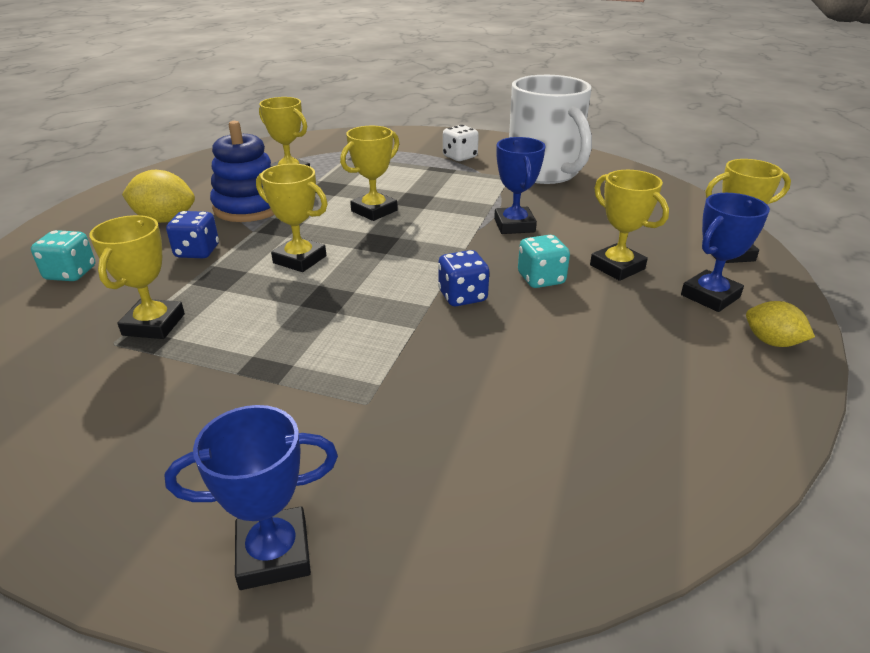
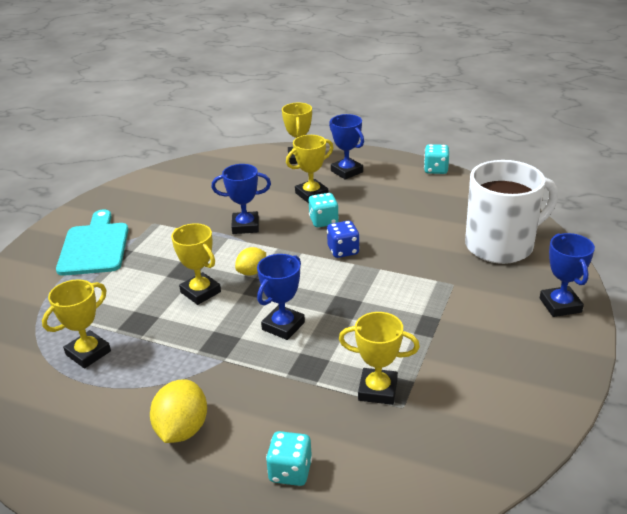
camera: 85 degrees left, 0 degrees up
blue dice [166,211,219,258] -> none
blue stacking toy [210,121,274,222] -> none
yellow trophy [256,164,328,272] -> blue trophy [257,254,305,340]
white dice [443,125,479,161] -> turquoise cutting board [56,210,128,276]
white mug [509,75,592,184] -> white mug moved to [465,160,558,264]
yellow lemon [746,301,815,347] -> yellow lemon moved to [235,247,266,275]
none -> turquoise dice [424,144,450,174]

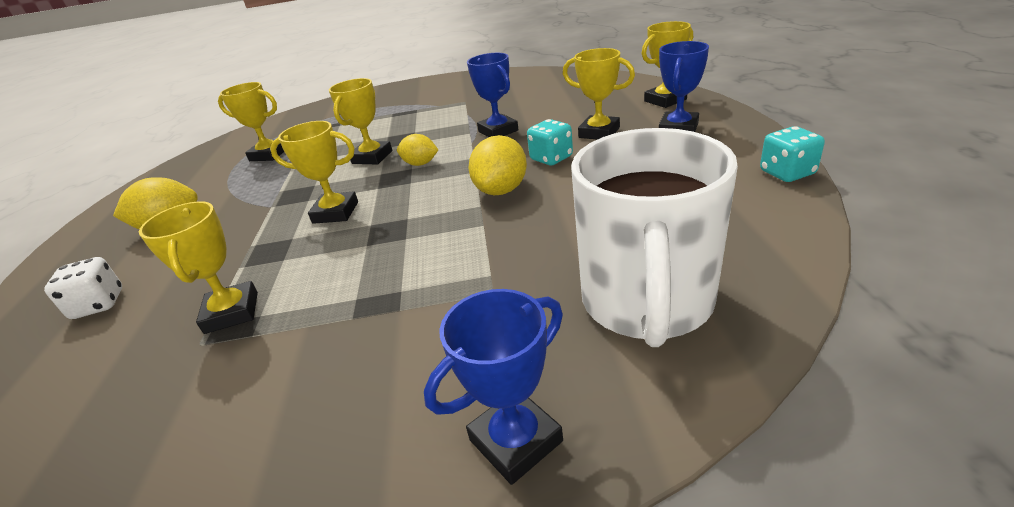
camera: 65 degrees right, 0 degrees up
turquoise cutting board [56,210,128,276] -> none
blue trophy [257,254,305,340] -> yellow trophy [270,121,358,224]
turquoise dice [266,431,312,486] -> white dice [44,257,122,319]
blue dice [327,221,360,258] -> yellow lemon [469,135,527,195]
white mug [465,160,558,264] -> white mug turned 60 degrees clockwise [571,128,738,347]

